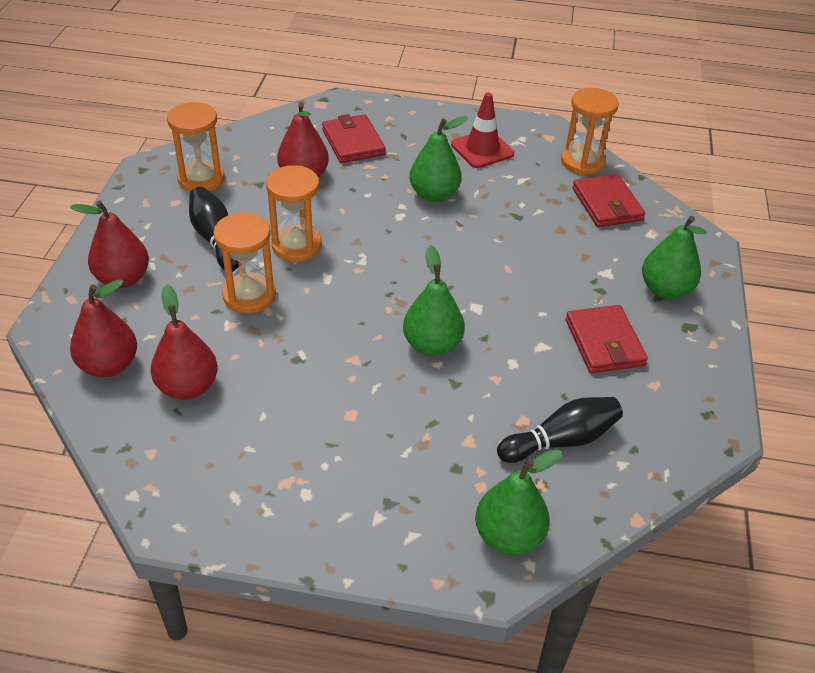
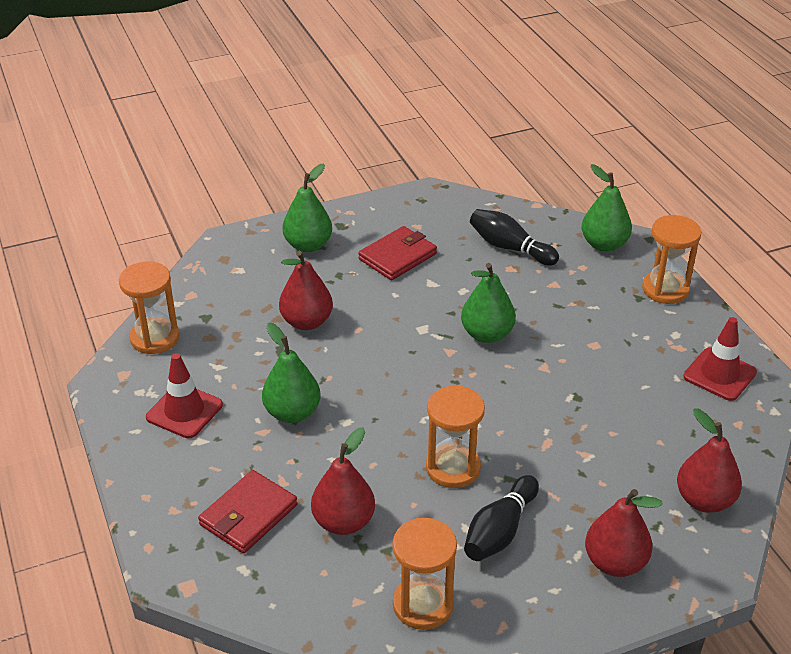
camera: 120 degrees left, 5 degrees down
red pear [151,284,218,400] -> red pear moved to [279,251,333,330]
orange hourglass [213,213,276,313] -> orange hourglass moved to [642,215,701,304]
red wallet [572,174,645,227] -> none
none -> red traffic cone [683,317,757,401]

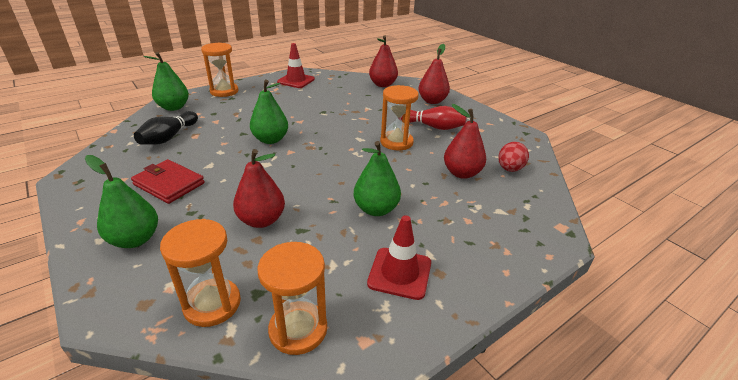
camera: 105 degrees left, 5 degrees down
red wallet [198,470,298,554] -> none
orange hourglass [393,518,457,630] -> orange hourglass moved to [160,219,241,327]
black bowling pin [464,475,539,561] -> red bowling pin [401,106,467,130]
none -> red egg [498,142,529,172]

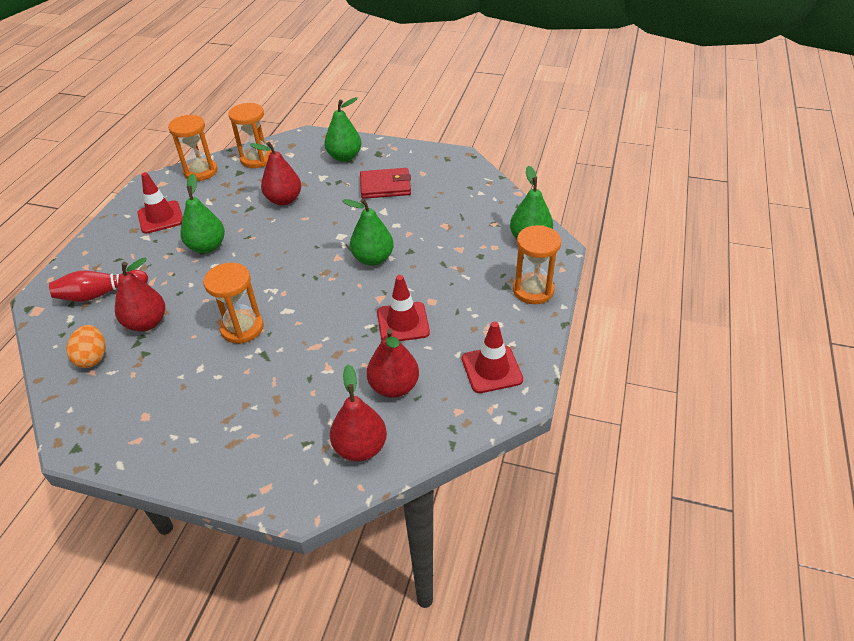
camera: 145 degrees right, 10 degrees up
black bowling pin [134,111,198,145] -> none
red bowling pin [401,106,467,130] -> red bowling pin moved to [49,270,148,302]
red pear [419,44,450,104] -> red pear moved to [367,328,419,398]
red egg [498,142,529,172] -> orange egg [66,325,106,368]
none -> red traffic cone [377,275,430,341]

